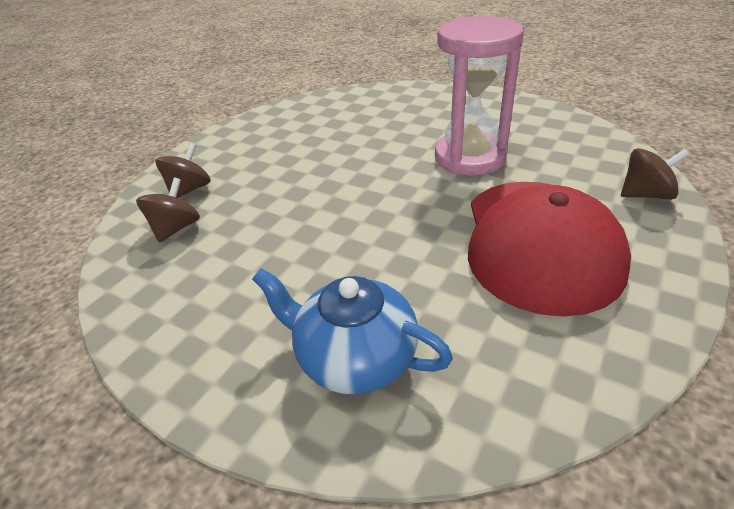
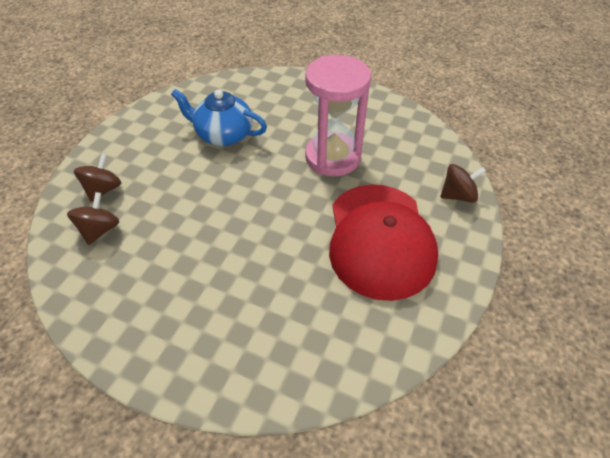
camera: 10 degrees left, 10 degrees up
blue teapot [252,268,453,394] -> blue teapot moved to [171,89,267,146]

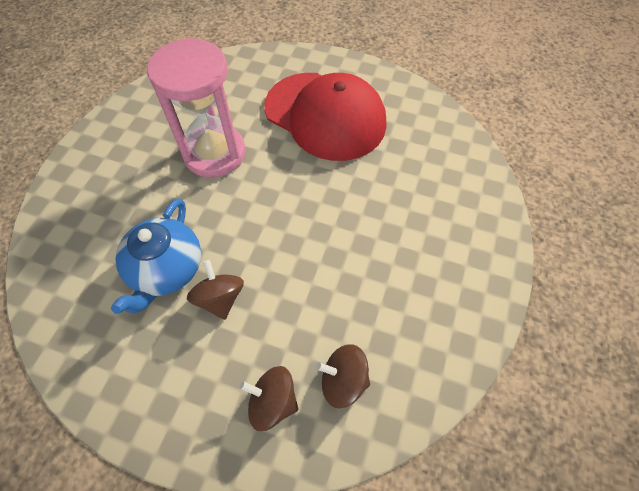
camera: 95 degrees left, 10 degrees up
red cap [329,184,438,301] -> red cap turned 45 degrees clockwise [264,73,386,161]
brown spinning top [440,164,486,203] -> brown spinning top moved to [187,260,244,320]

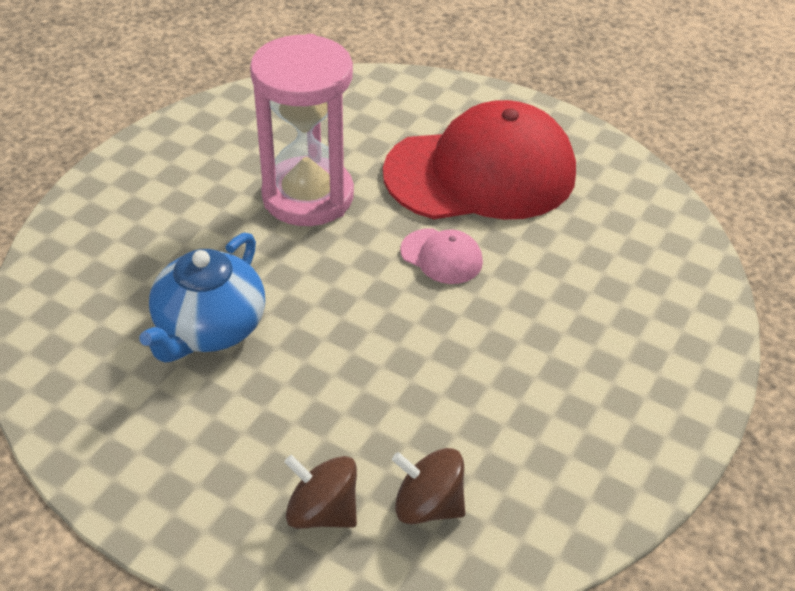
camera: 10 degrees right, 15 degrees down
brown spinning top [187,260,244,320] -> none
red cap [264,73,386,161] -> red cap turned 60 degrees counterclockwise [383,100,576,219]
none -> pink cap [400,229,483,284]

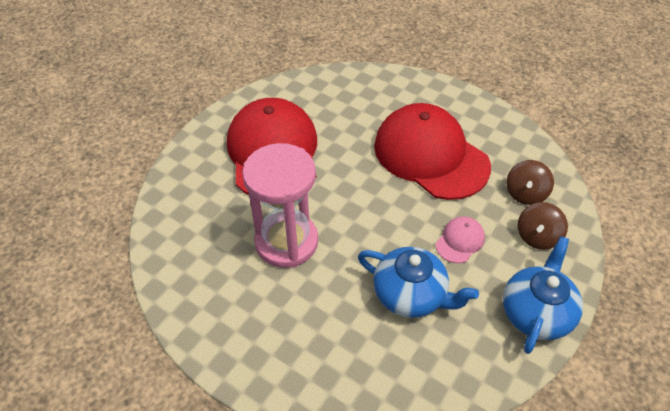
camera: 85 degrees left, 5 degrees up
pink cap [400,229,483,284] -> pink cap moved to [436,217,485,263]
none -> red cap [374,103,491,200]
none -> blue teapot [503,236,583,354]

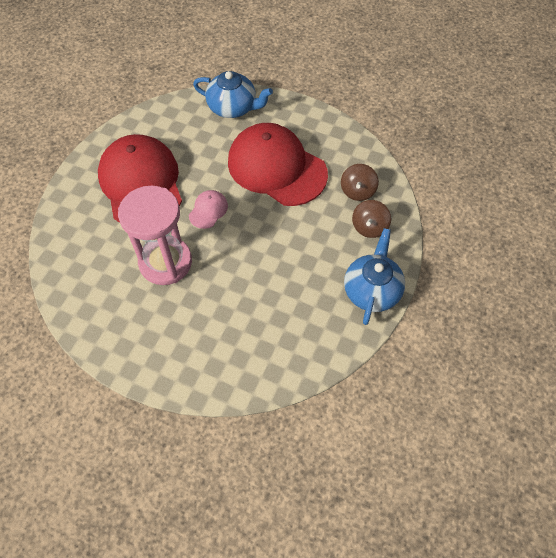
camera: 10 degrees left, 10 degrees up
blue teapot [358,247,479,318] -> blue teapot moved to [193,71,273,118]
pink cap [436,217,485,263] -> pink cap moved to [189,190,228,229]

